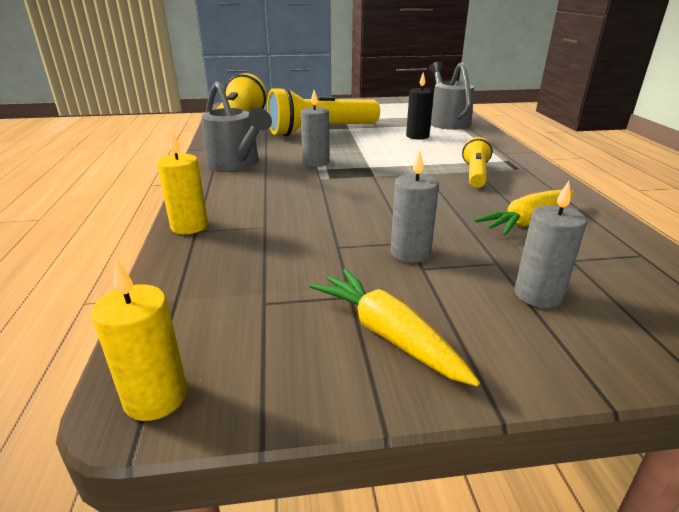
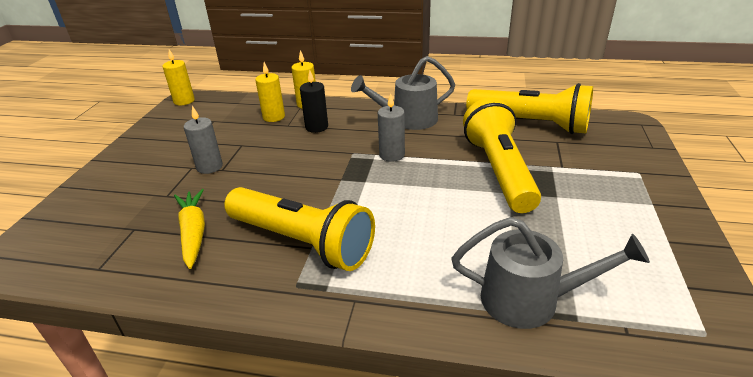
camera: 110 degrees right, 5 degrees up
yellow carrot [310,269,480,387] -> none
black candle [406,72,434,139] -> black candle moved to [300,71,328,133]
yellow flashlight [462,137,492,188] -> yellow flashlight [224,187,375,271], size x1.94
grey candle [514,181,587,308] -> none
none -> yellow candle [255,62,285,122]

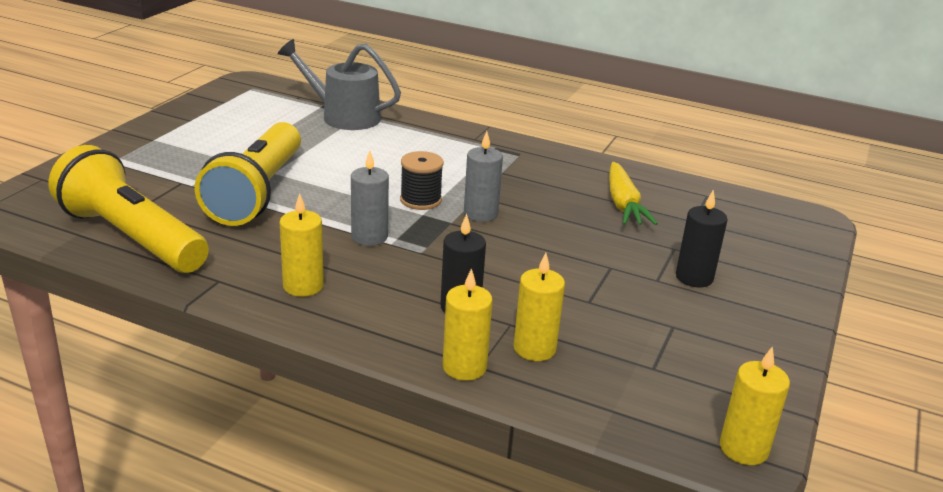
camera: 170 degrees left, 5 degrees down
grey candle [184,106,223,174] -> grey candle moved to [464,131,503,222]
yellow flashlight [224,187,375,271] -> none
grey watering can [351,56,455,130] -> yellow candle [279,193,324,297]
none -> black spool [400,151,444,210]
none -> black candle [676,190,728,287]

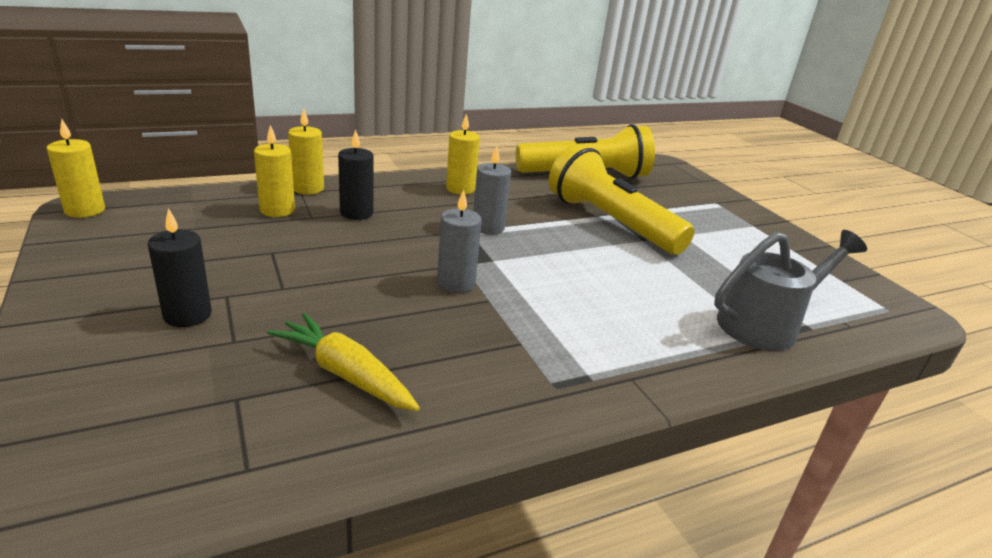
camera: 130 degrees right, 0 degrees up
black spool [400,151,444,210] -> none

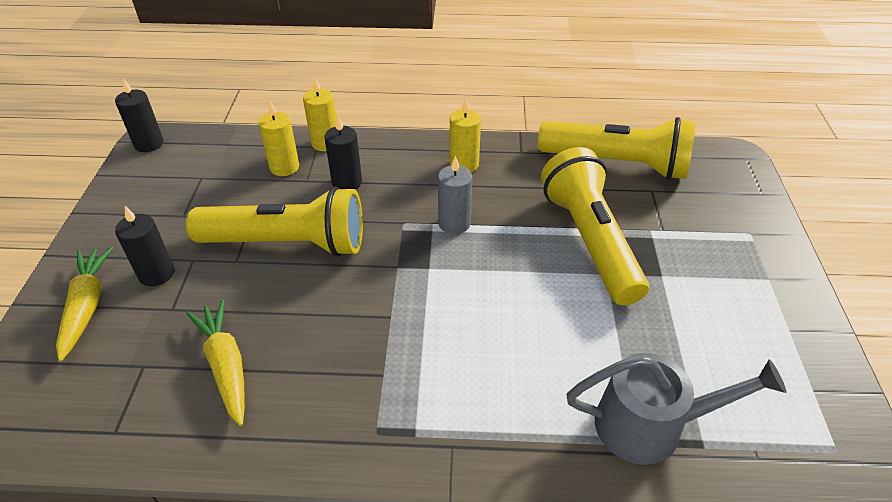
camera: 30 degrees right, 15 degrees up
yellow candle [47,119,105,218] -> black candle [115,79,164,152]
grey candle [437,189,482,293] -> none
none -> yellow carrot [56,247,113,361]
none -> yellow flashlight [186,187,363,257]

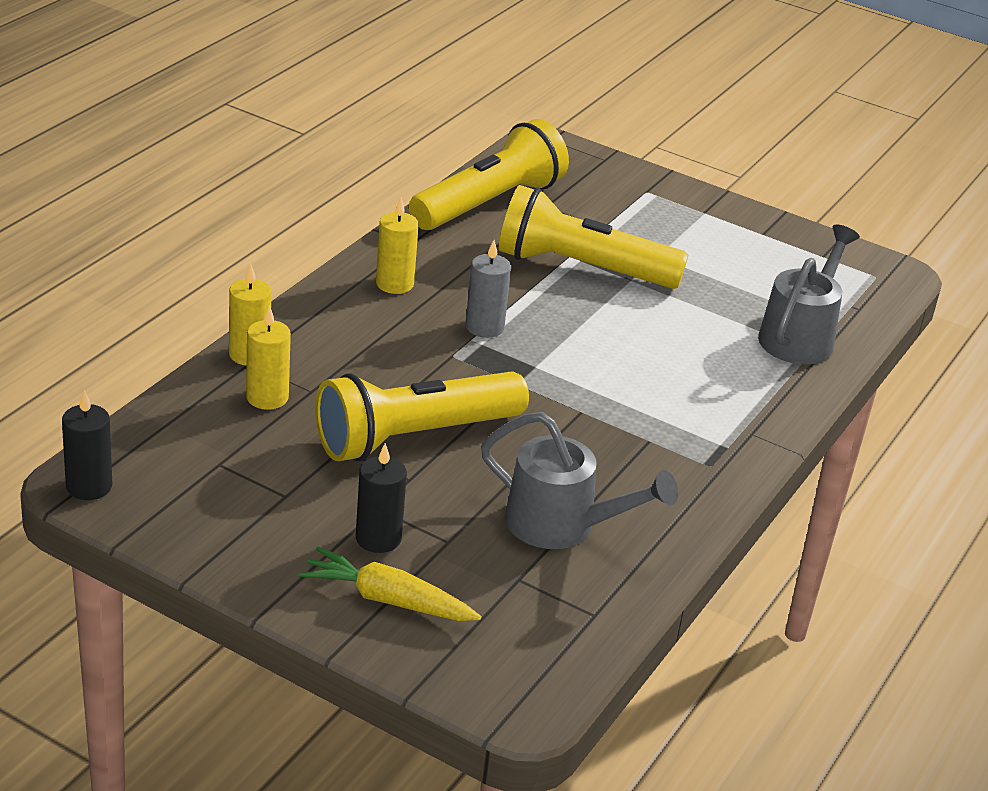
camera: 65 degrees left, 10 degrees down
yellow flashlight [186,187,363,257] -> yellow flashlight turned 150 degrees counterclockwise [315,372,529,462]
yellow carrot [186,300,245,426] -> grey watering can [481,412,678,549]
black candle [324,115,362,189] -> none

